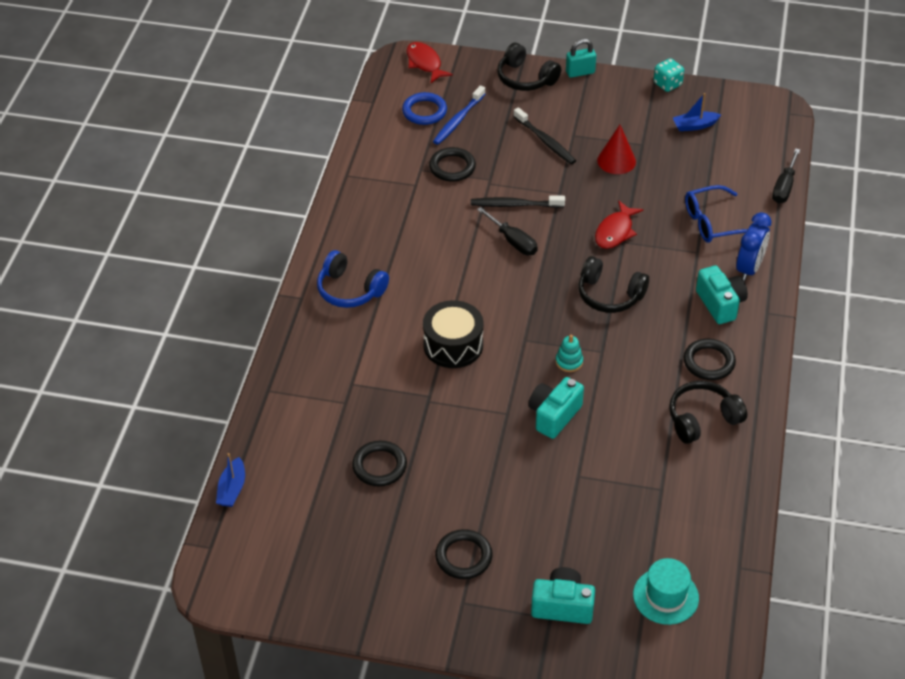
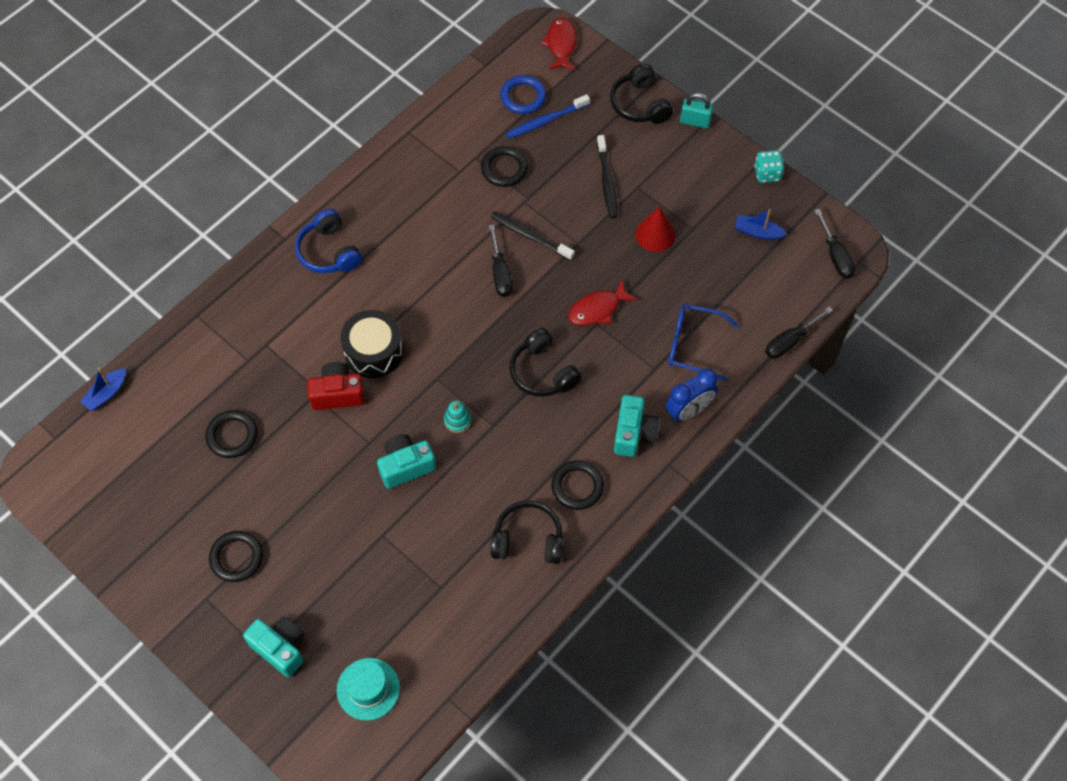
camera: 30 degrees right, 15 degrees up
none -> red camera [307,362,365,410]
none -> black screwdriver [814,209,856,278]

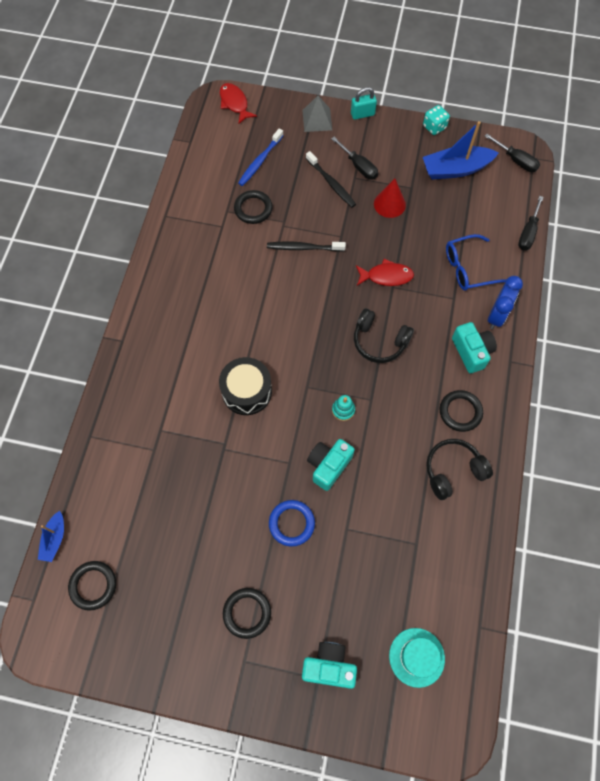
camera: 30 degrees left, 5 degrees up
black ring [205,410,257,458] -> black ring moved to [68,561,116,611]
blue headphones [295,209,362,273] -> none
red camera [307,362,365,410] -> none
black screwdriver [489,225,513,297] -> black screwdriver moved to [331,137,378,180]
blue ring [500,75,546,114] -> blue ring moved to [269,500,315,547]
red fish [568,280,637,325] -> red fish turned 120 degrees counterclockwise [356,259,414,286]
black headphones [610,64,673,124] -> grey pyramid [302,96,332,132]
blue boat [734,209,787,240] -> blue boat [423,121,499,179], size x1.86

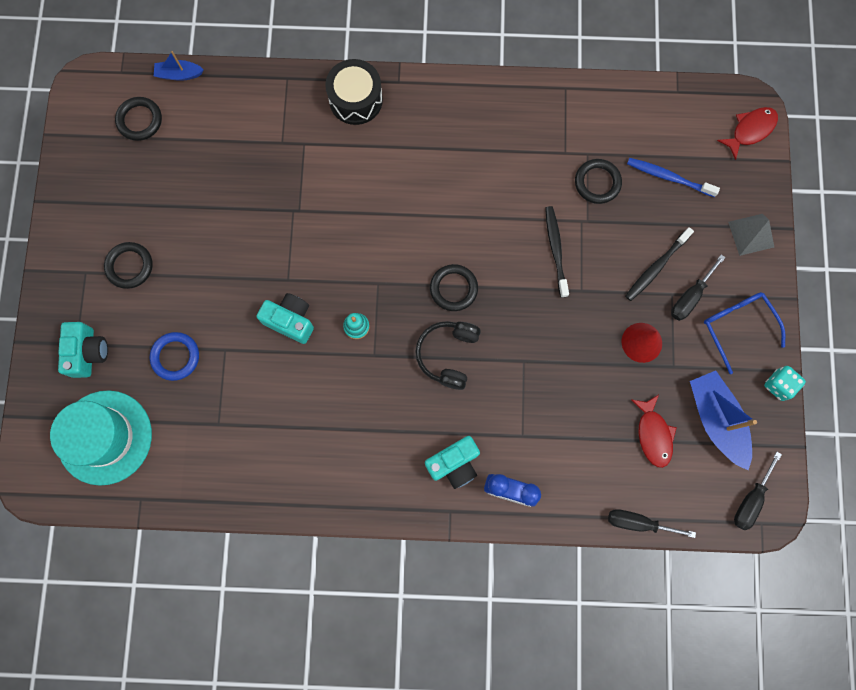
camera: 80 degrees right, 10 degrees up
black drum [219,357,272,415] -> black drum moved to [325,59,383,125]
blue ring [269,500,315,547] -> blue ring moved to [150,332,199,381]
turquoise padlock [351,87,377,120] -> none
red fish [356,259,414,286] -> red fish moved to [632,394,677,468]
turquoise hat [389,628,445,688] -> turquoise hat [50,390,152,486], size x1.67
black headphones [426,439,493,500] -> none
black ring [440,390,483,432] -> black ring moved to [430,264,478,311]
blue glasses [446,234,507,290] -> blue glasses moved to [704,292,785,374]

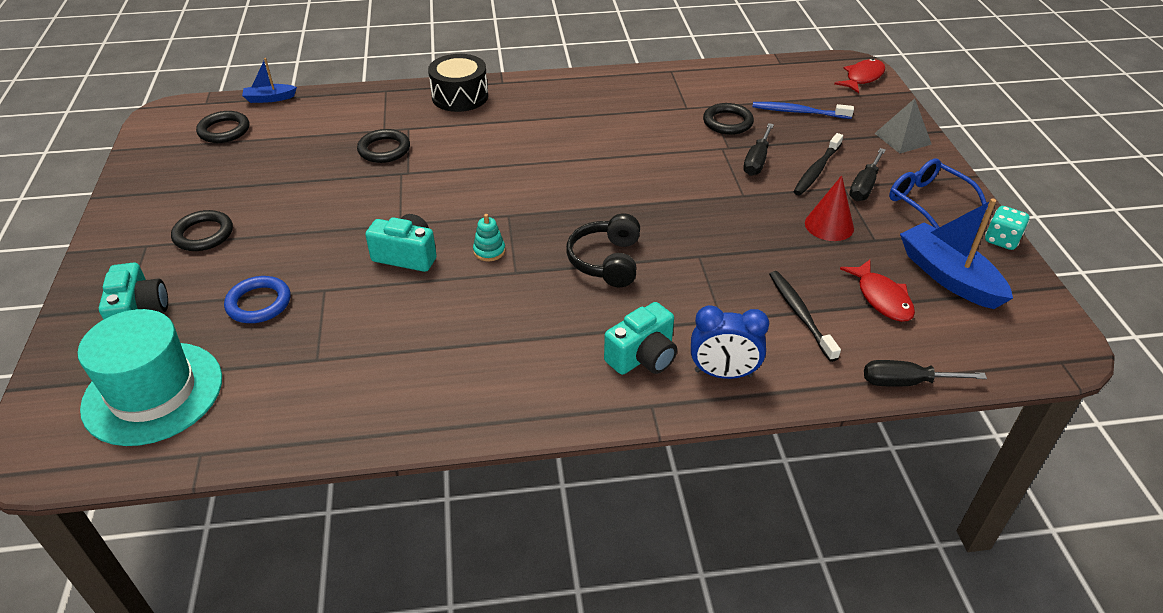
camera: 10 degrees left, 35 degrees down
black ring [430,264,478,311] -> black ring moved to [357,129,410,163]
black toothbrush [545,206,569,298] -> black toothbrush moved to [769,271,841,362]
black screwdriver [734,452,782,530] -> black screwdriver moved to [743,123,774,176]

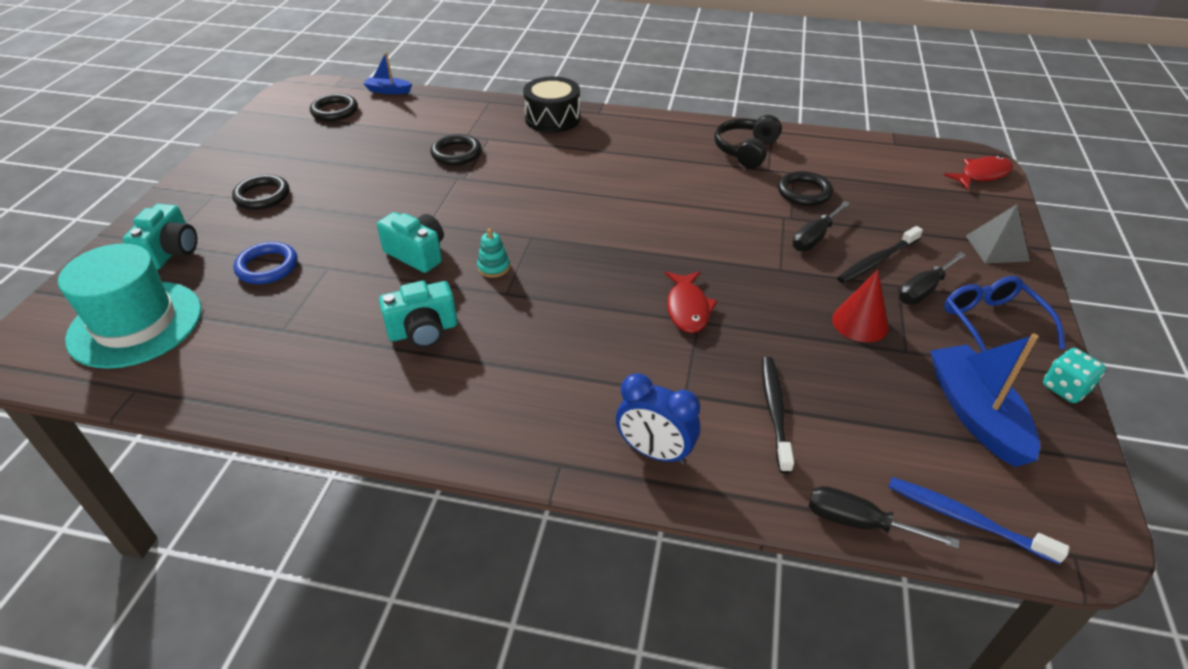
camera: 20 degrees right, 0 degrees up
black headphones [566,213,640,287] -> black headphones moved to [714,115,782,168]
turquoise camera [604,302,677,375] -> turquoise camera moved to [379,281,457,348]
blue toothbrush [753,102,854,119] -> blue toothbrush moved to [888,477,1069,565]
red fish [840,260,915,322] -> red fish moved to [665,271,717,333]

